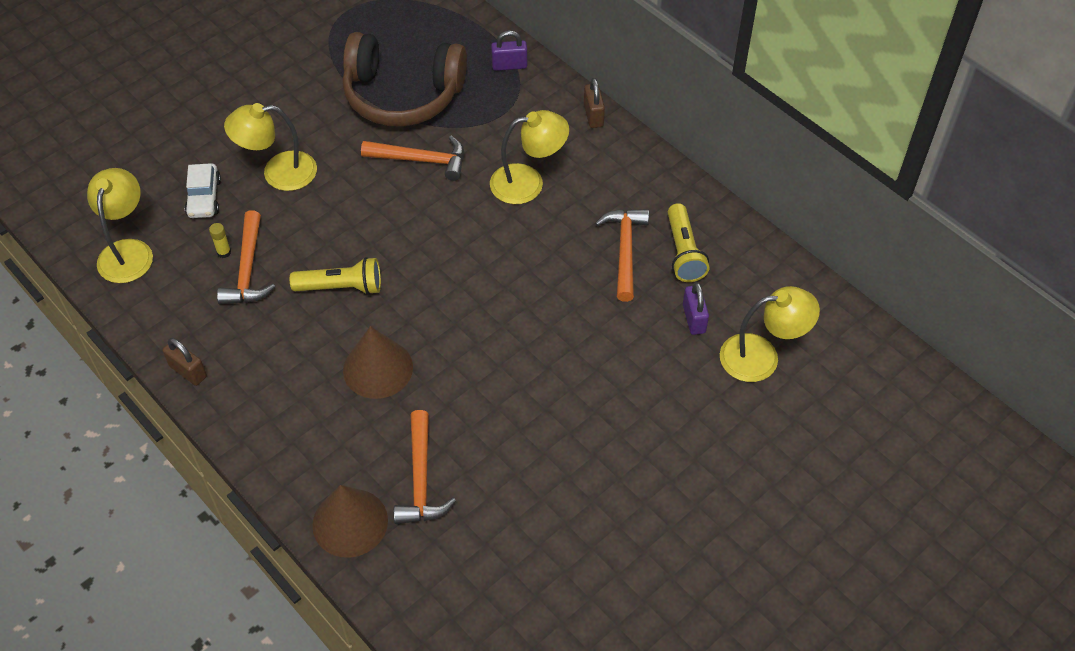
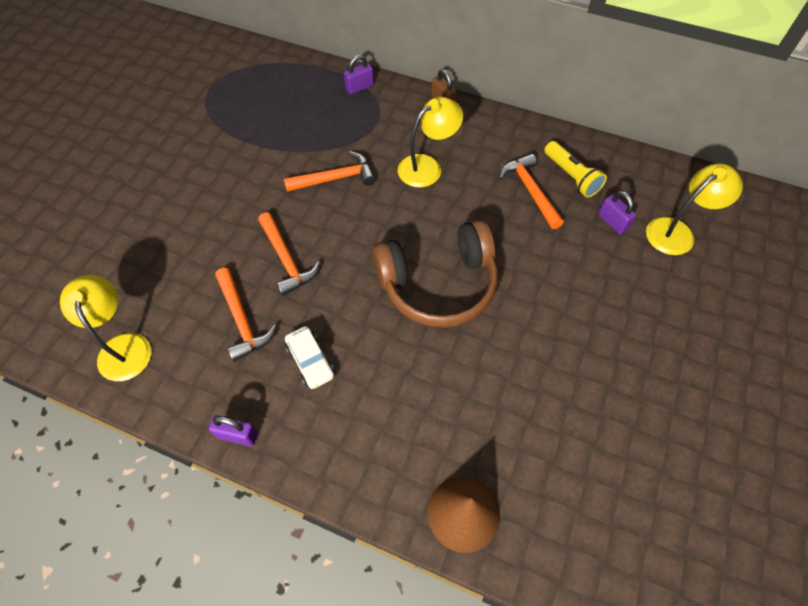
camera: 25 degrees left, 5 degrees up
brown padlock [163,338,207,386] -> purple padlock [209,415,258,446]
white car [185,163,221,218] -> white car moved to [285,326,335,389]
yellow glue stick [209,223,231,258] -> none
yellow lamp [224,103,317,191] -> none
yellow flashlight [290,257,381,295] -> none
brown headphones [343,32,467,127] -> brown headphones moved to [372,220,498,328]
brown cone [343,326,413,399] -> none
orange hammer [394,410,456,524] -> orange hammer moved to [258,212,320,296]

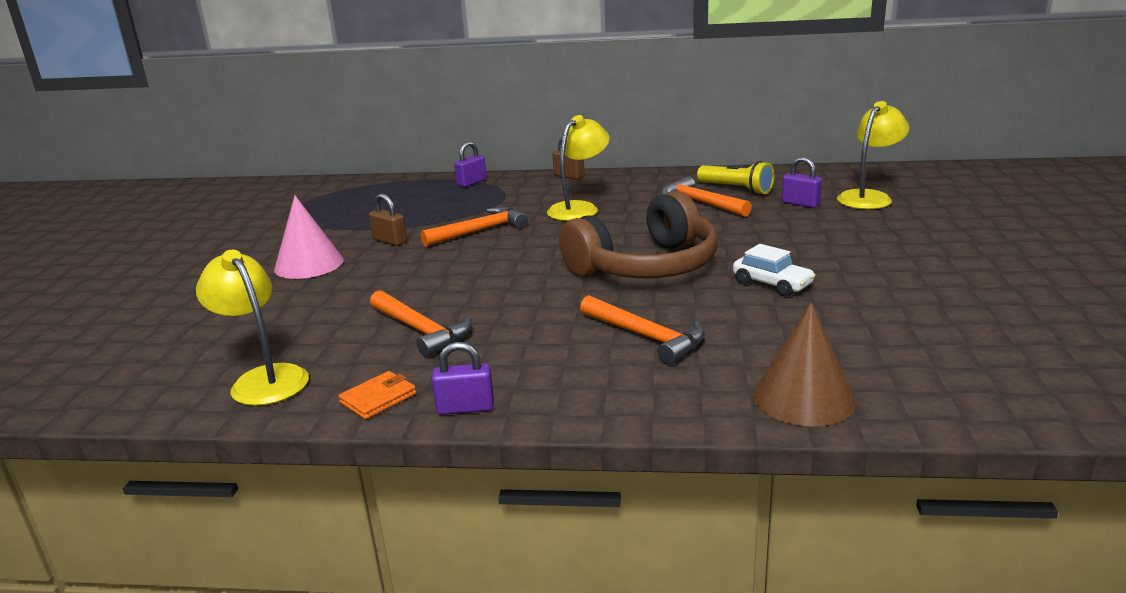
camera: 15 degrees left, 35 degrees down
orange hammer [258,212,320,296] -> orange hammer moved to [580,295,705,365]
white car [285,326,335,389] -> white car moved to [733,244,816,297]
none -> pink cone [274,196,344,279]
none -> orange wallet [338,371,416,419]
none -> brown padlock [369,193,407,246]

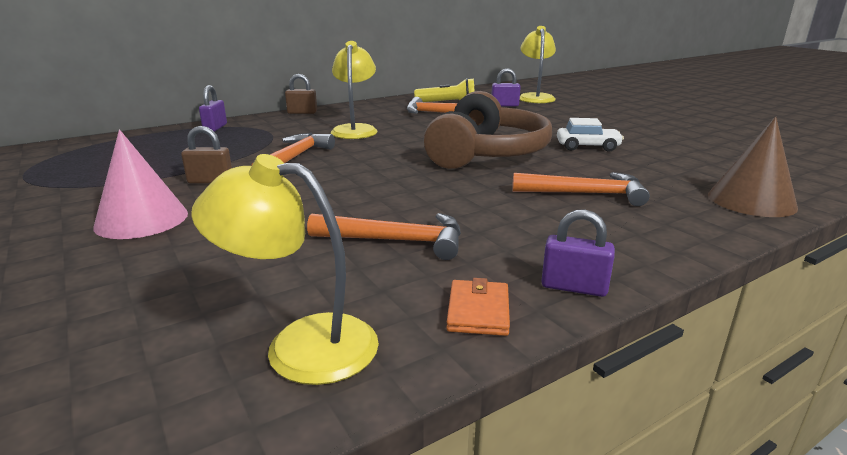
camera: 40 degrees left, 0 degrees up
purple padlock [432,342,494,415] -> purple padlock turned 60 degrees clockwise [541,209,615,297]

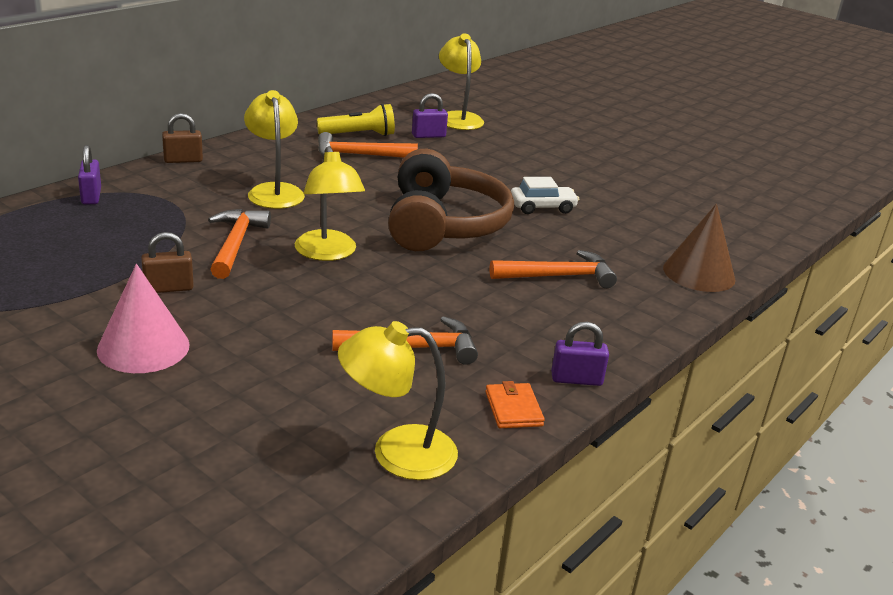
camera: 20 degrees left, 5 degrees up
none -> yellow lamp [295,146,365,261]

